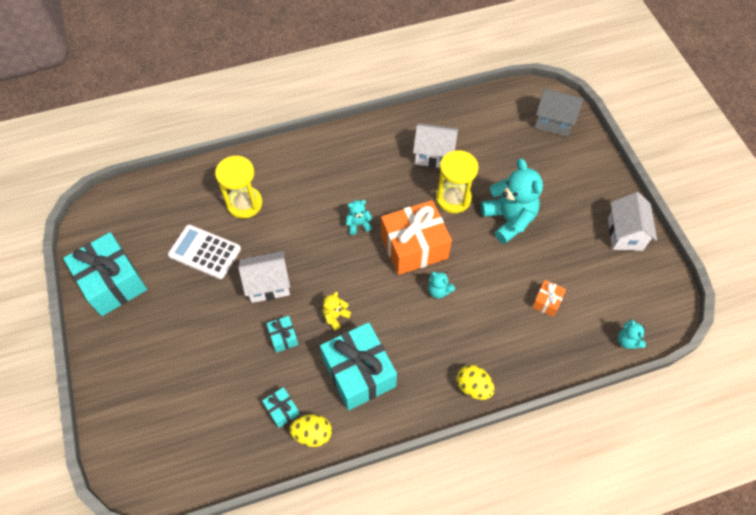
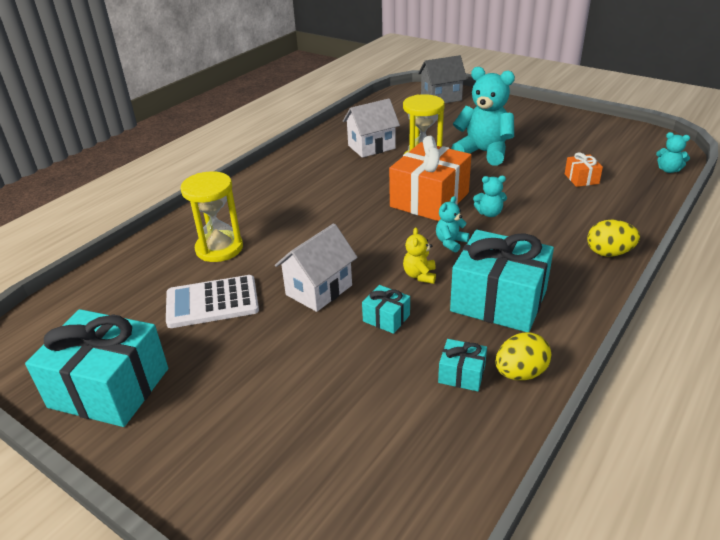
camera: 35 degrees left, 25 degrees down
turquoise teddy bear [346,200,373,235] -> turquoise teddy bear moved to [436,196,469,253]
white house [608,192,657,251] -> none

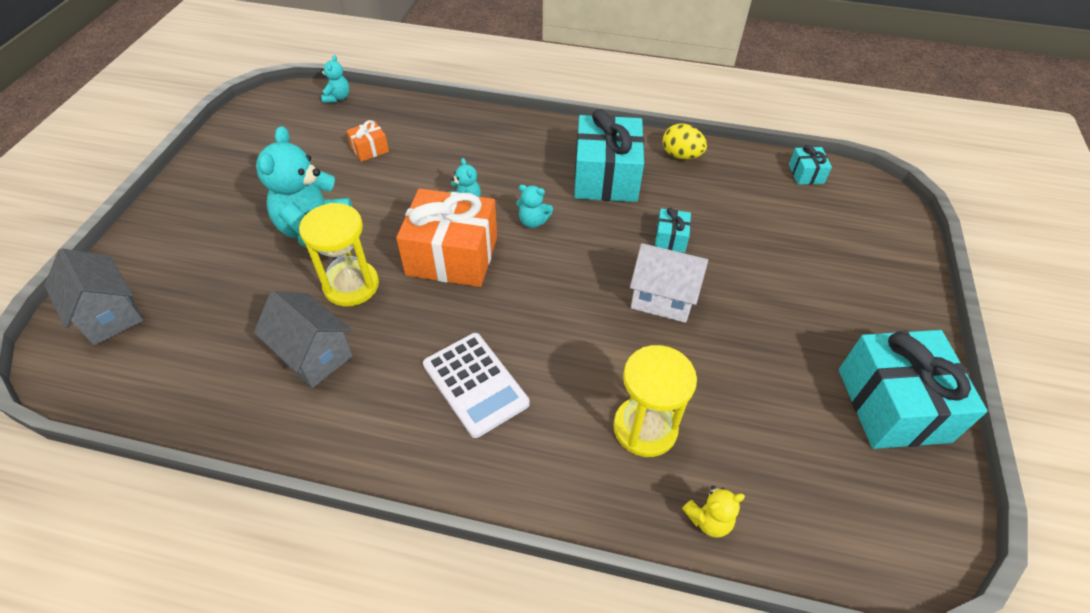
camera: 115 degrees left, 15 degrees up
white calculator [166,275,259,328] -> white calculator moved to [423,333,530,438]
white house [343,99,400,158] -> grey house [254,291,353,388]
yellow teddy bear [403,228,436,284] -> yellow teddy bear moved to [682,486,745,538]
turquoise gift [438,339,487,391] -> turquoise gift moved to [789,145,832,185]
yellow egg [587,220,640,257] -> none

